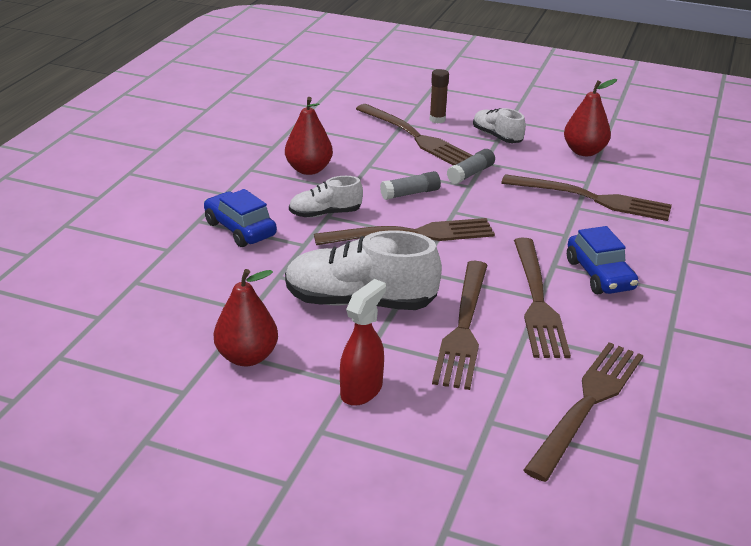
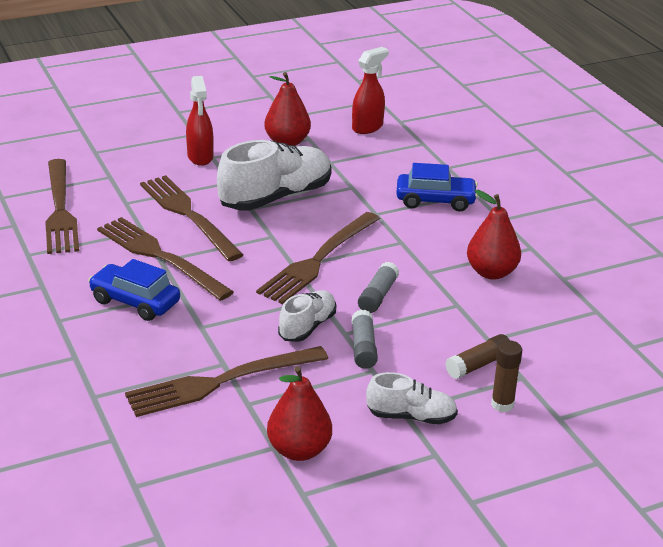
camera: 135 degrees right, 0 degrees up
white shoe [289,176,363,218] -> white shoe moved to [278,290,336,342]
brown fork [356,104,473,165] -> brown glue stick [445,334,510,379]
none -> red spray bottle [352,47,389,134]

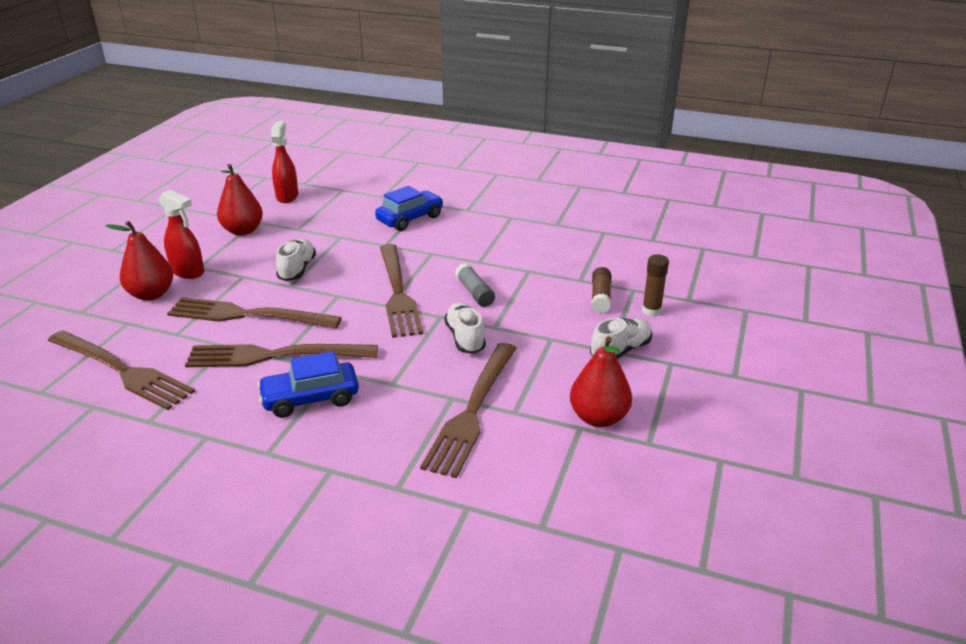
camera: 45 degrees left, 0 degrees up
white shoe [217,140,332,210] -> white shoe [276,239,316,281], size x0.55
grey glue stick [351,310,378,369] -> none
red pear [467,190,521,280] -> red pear moved to [105,221,173,301]

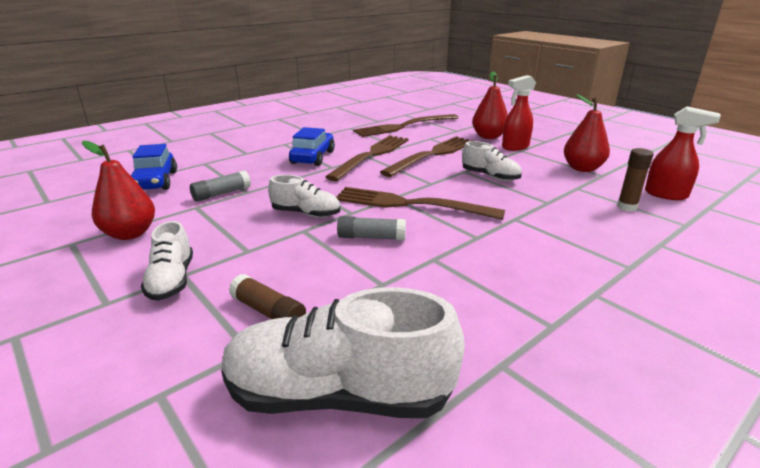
camera: 120 degrees right, 5 degrees down
blue car [375,186,443,231] -> blue car moved to [131,144,177,190]
brown fork [420,343,516,478] -> grey glue stick [190,171,251,202]
brown glue stick [642,254,669,316] -> brown glue stick moved to [617,148,653,211]
none -> white shoe [221,287,465,418]

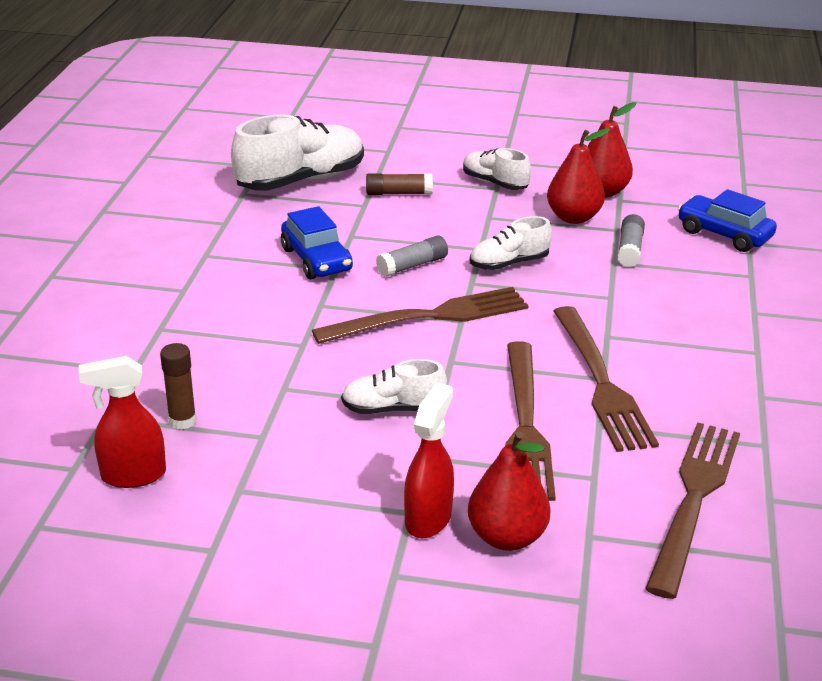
camera: 140 degrees right, 5 degrees up
blue car [289,127,335,166] -> blue car moved to [281,206,353,279]
red pear [564,94,610,172] -> red pear moved to [547,128,610,224]

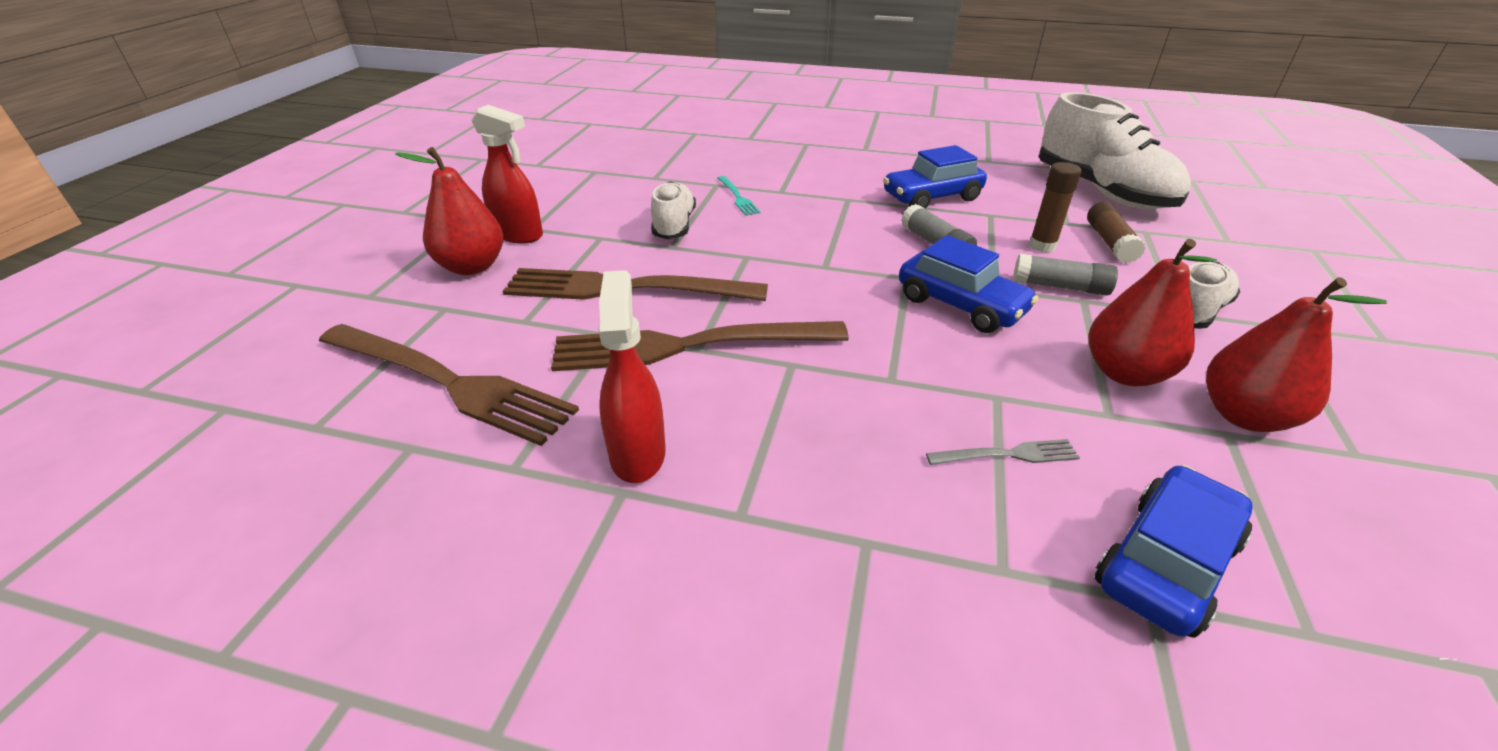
camera: 95 degrees right, 5 degrees up
red spray bottle [79,356,166,488] -> red spray bottle moved to [598,270,666,483]
brown glue stick [160,343,197,429] -> brown glue stick moved to [1029,162,1082,253]
brown fork [312,287,529,344] -> none
white shoe [470,216,552,270] -> blue car [899,235,1038,333]
grey glue stick [618,214,645,267] -> grey glue stick moved to [1013,254,1118,295]
none -> turquoise fork [718,176,761,216]
none -> grey fork [926,439,1080,465]

